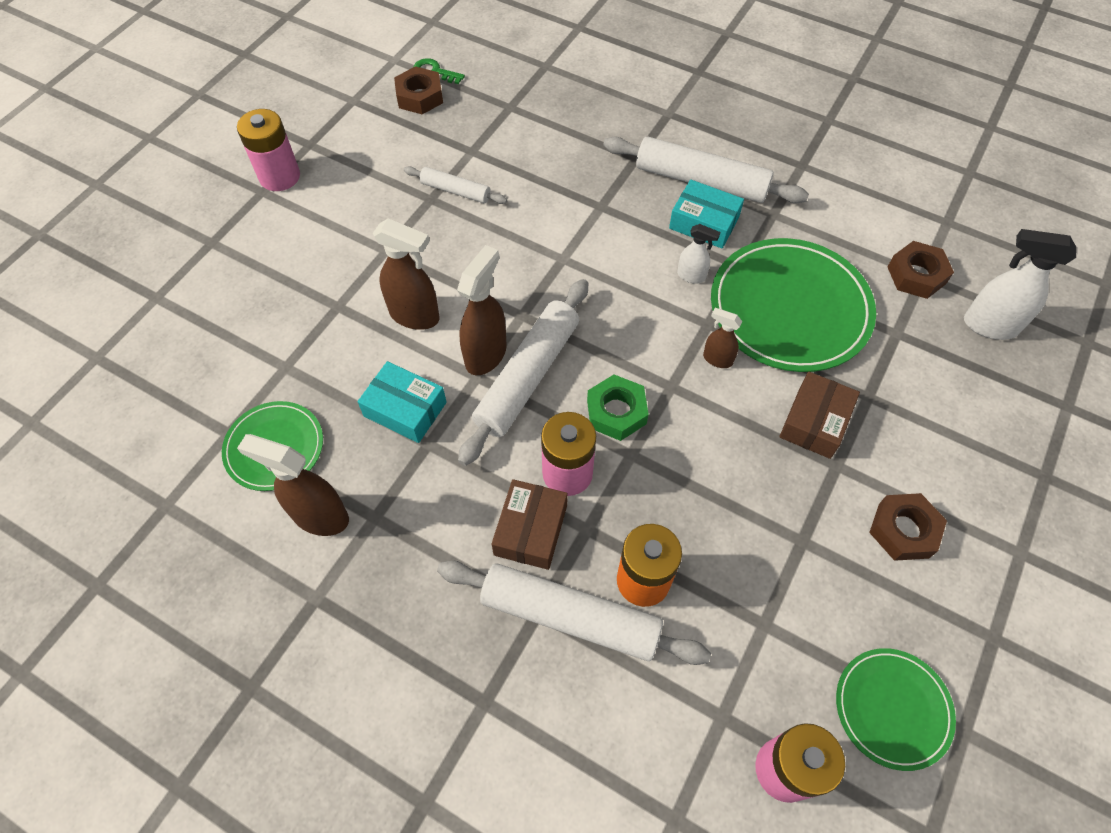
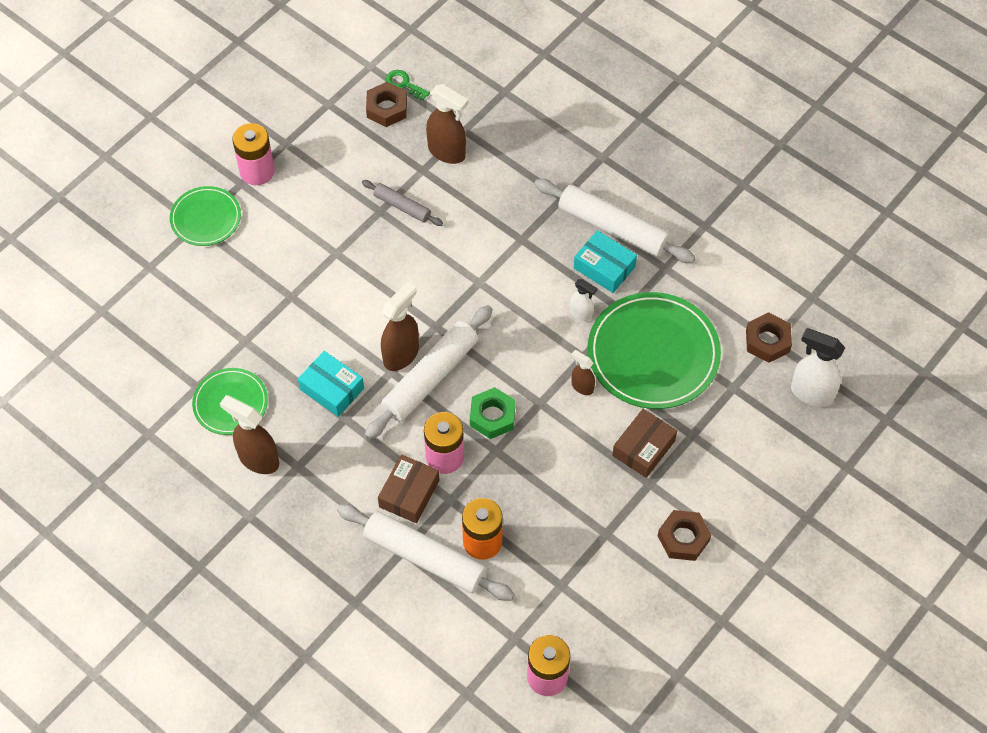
camera: 10 degrees right, 0 degrees up
brown spray bottle [373,218,439,330] -> brown spray bottle moved to [426,84,468,164]
white rolling pin [404,166,507,204] -> grey rolling pin [362,180,443,226]
green plate [836,648,956,771] -> green plate moved to [170,186,241,246]

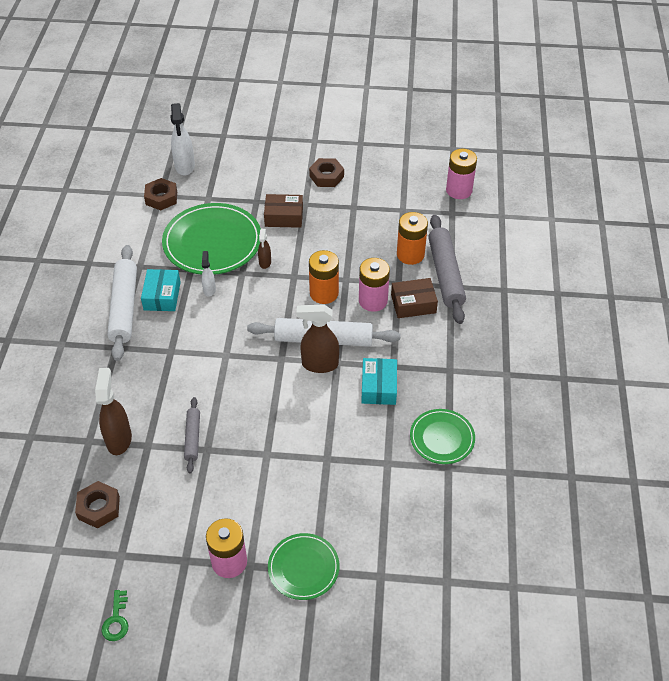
camera: 125 degrees left, 10 degrees down
brown spray bottle [220,395,279,474] -> none
white rolling pin [337,504,515,601] -> grey rolling pin [428,215,466,324]
green key [385,70,430,100] -> green key moved to [101,590,128,641]
green nut [470,387,516,439] -> orange battery [309,250,339,304]

